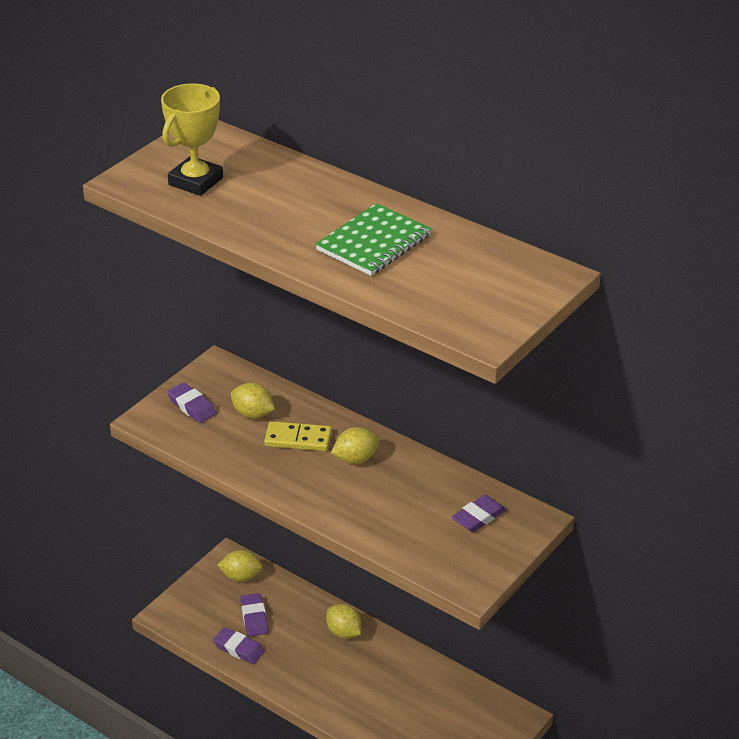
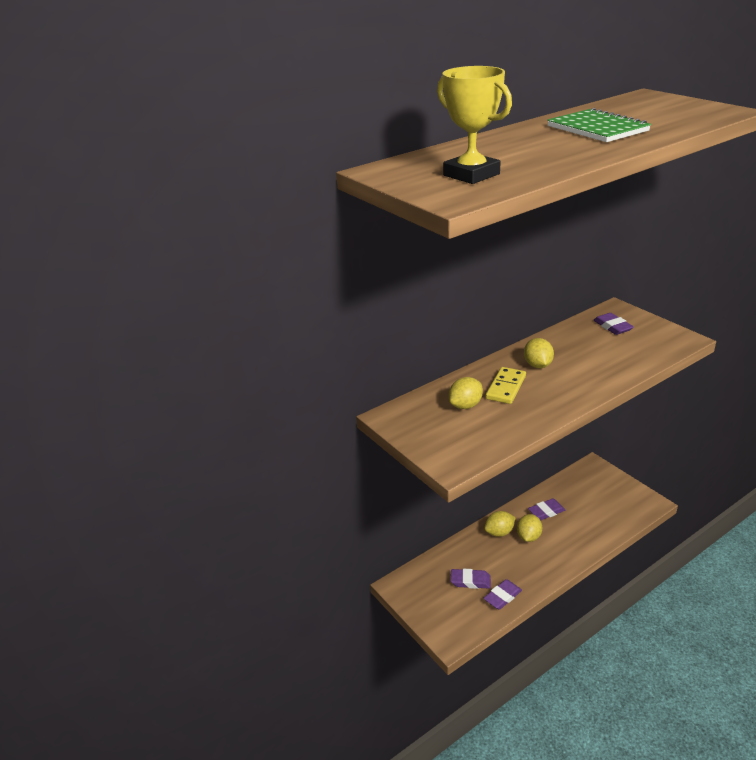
camera: 70 degrees left, 5 degrees down
purple eraser [167,383,217,423] -> purple eraser moved to [528,499,565,520]
yellow lemon [217,550,263,582] -> yellow lemon moved to [517,514,542,542]

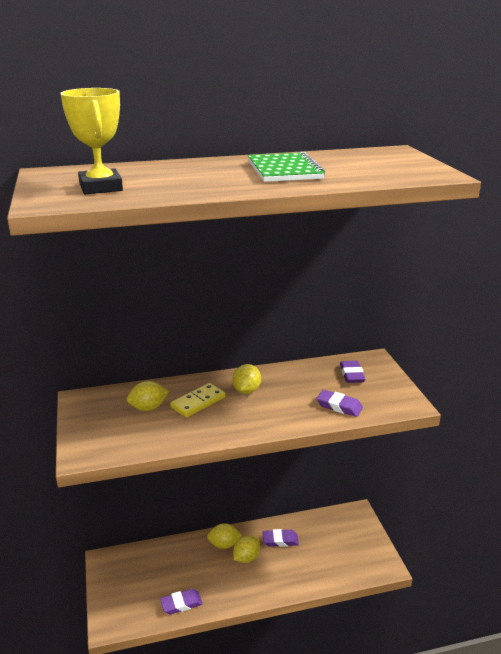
camera: 20 degrees right, 5 degrees down
purple eraser [451,569,491,589] -> purple eraser moved to [316,390,363,417]

